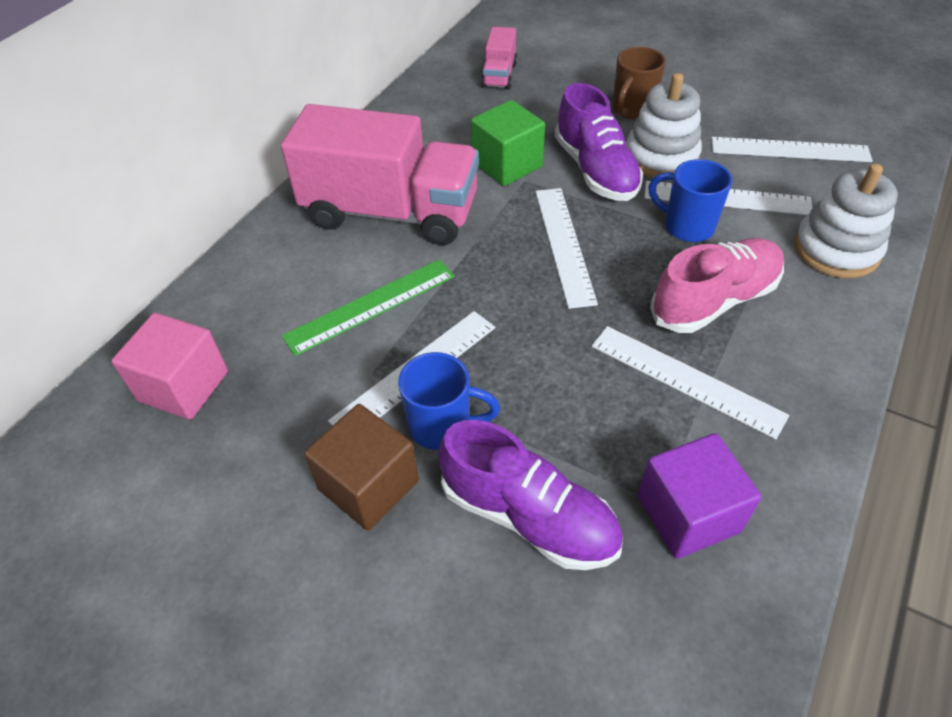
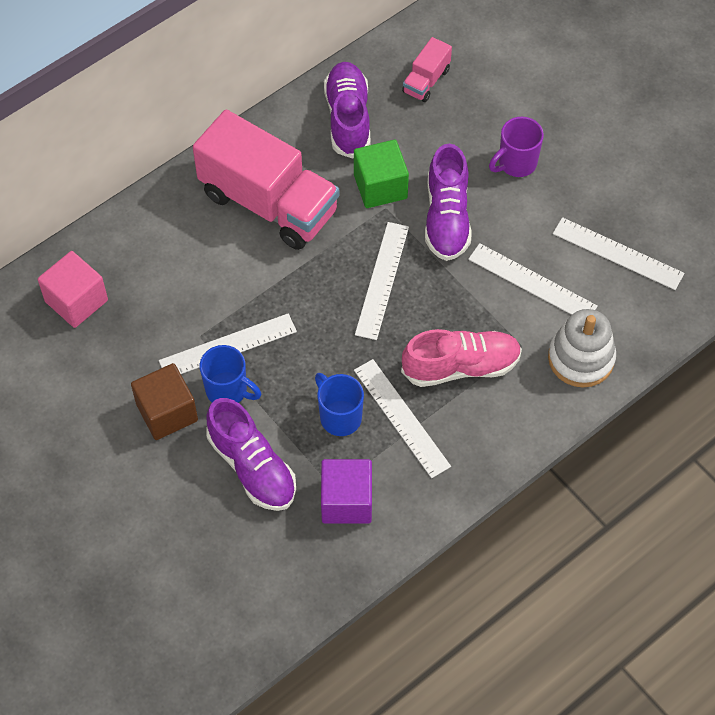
camera: 20 degrees right, 10 degrees up
green ruler [282,260,455,356] -> none
brown mug [613,47,666,120] -> purple mug [489,117,544,177]
white stacking toy [627,73,702,178] -> none
blue mug [648,159,732,242] -> blue mug moved to [315,373,364,436]
none -> purple shoe [324,62,371,158]

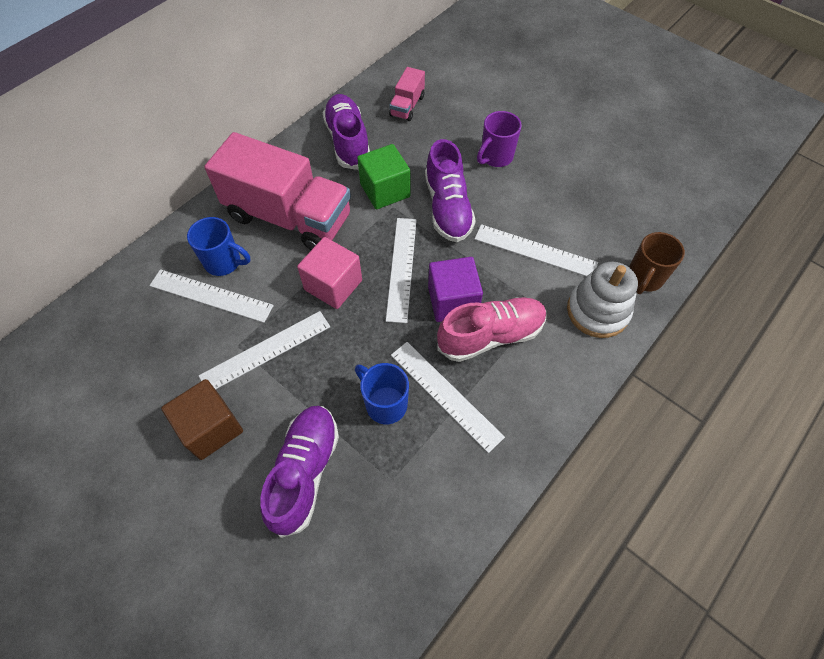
camera: 10 degrees left, 0 degrees up
pink cube [38,251,108,328] -> pink cube moved to [297,237,362,309]
blue mug [200,345,261,403] -> blue mug moved to [187,217,251,276]
purple shoe [206,398,296,511] -> purple shoe turned 120 degrees counterclockwise [260,406,339,538]
purple cube [321,459,372,524] -> purple cube moved to [428,257,483,322]
white ruler [553,217,685,290] -> white ruler moved to [149,269,274,323]
none -> brown mug [629,232,685,294]

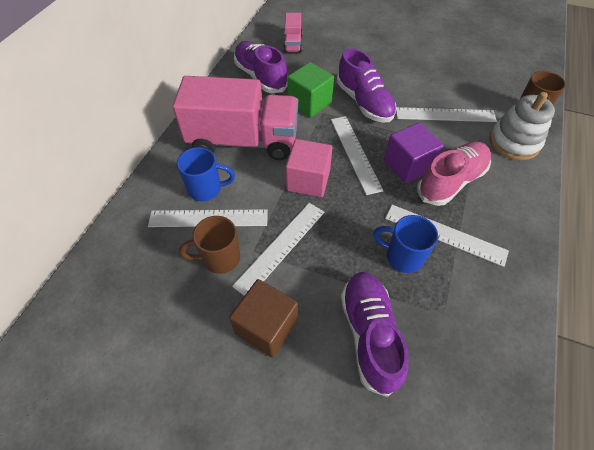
camera: 20 degrees left, 5 degrees down
purple mug [477,111,522,167] -> none
none -> brown mug [179,216,240,274]

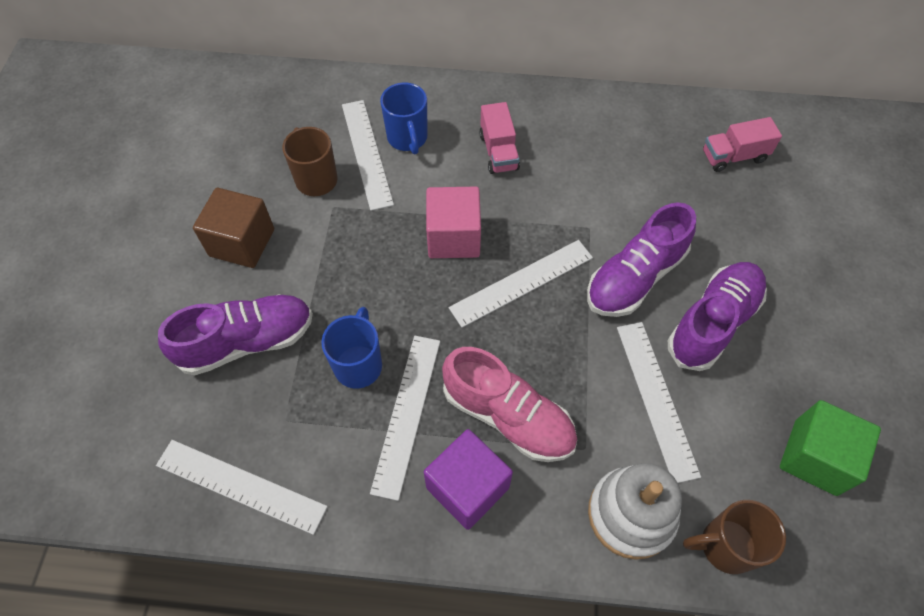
camera: 75 degrees right, 5 degrees up
pink truck [173,76,298,160] -> pink truck [479,102,520,174], size x0.44
white ruler [232,203,324,296] -> white ruler moved to [156,440,328,535]
purple shoe [234,41,287,93] -> purple shoe moved to [668,262,767,371]
green cube [287,62,334,118] -> green cube moved to [780,400,881,496]
purple cube [384,122,444,183] -> purple cube moved to [424,429,513,530]

